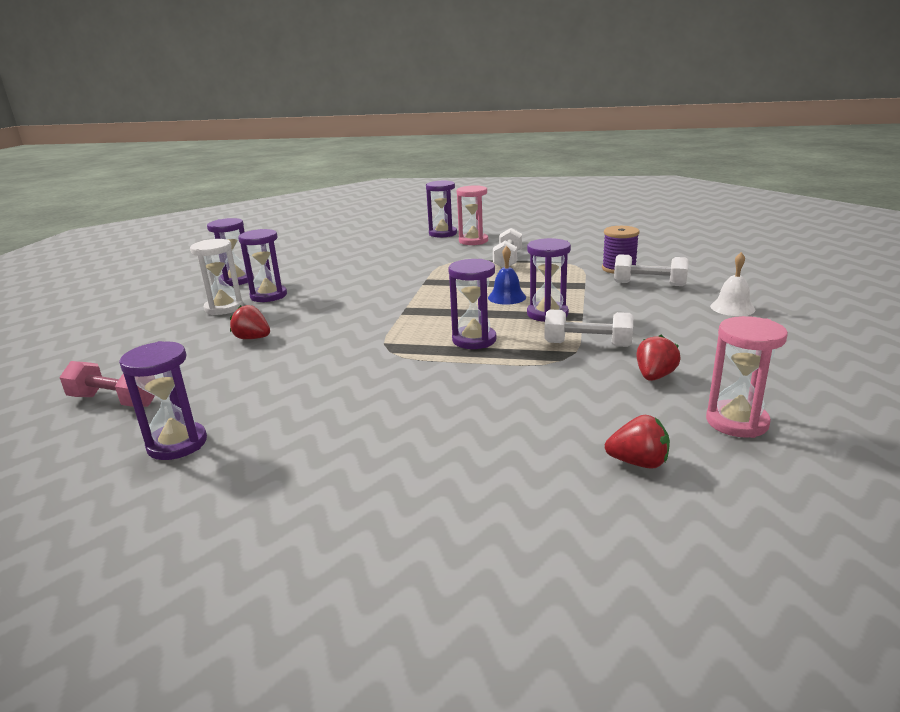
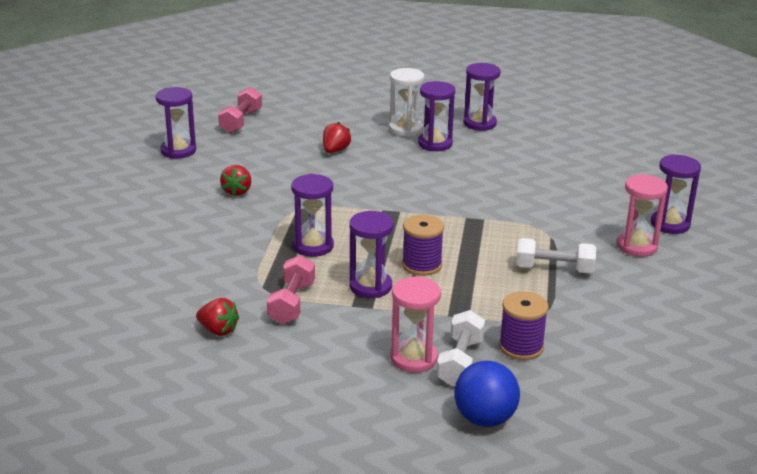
camera: 85 degrees right, 5 degrees up
blue bell [488,246,526,305] -> purple spool [402,215,444,276]
white dumbbell [544,309,633,347] -> pink dumbbell [267,255,315,324]
red strawberry [605,415,670,469] -> red strawberry moved to [220,165,251,196]
pink hourglass [706,316,788,438] -> pink hourglass moved to [390,277,441,373]
white bell [710,252,755,316] -> none
none -> blue ball [454,361,520,427]

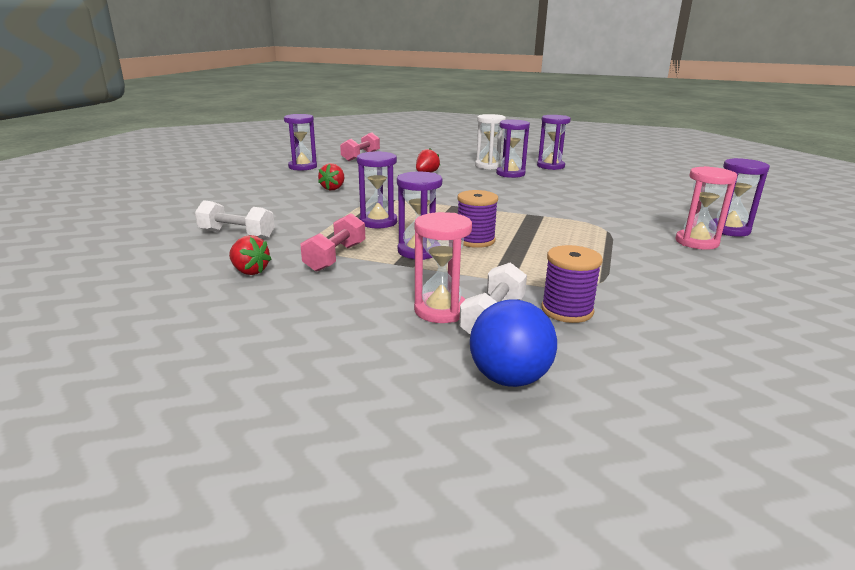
camera: 10 degrees right, 5 degrees down
white dumbbell [516,238,596,273] -> white dumbbell moved to [195,200,275,239]

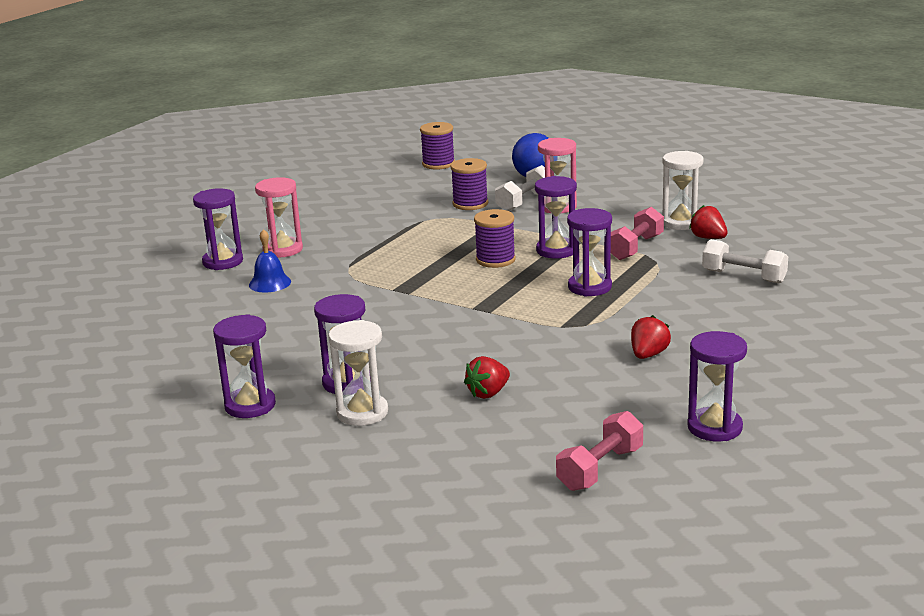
camera: 165 degrees left, 0 degrees up
none -> blue bell [249,229,291,293]
none -> purple spool [420,122,455,170]
none -> white hourglass [663,151,703,230]

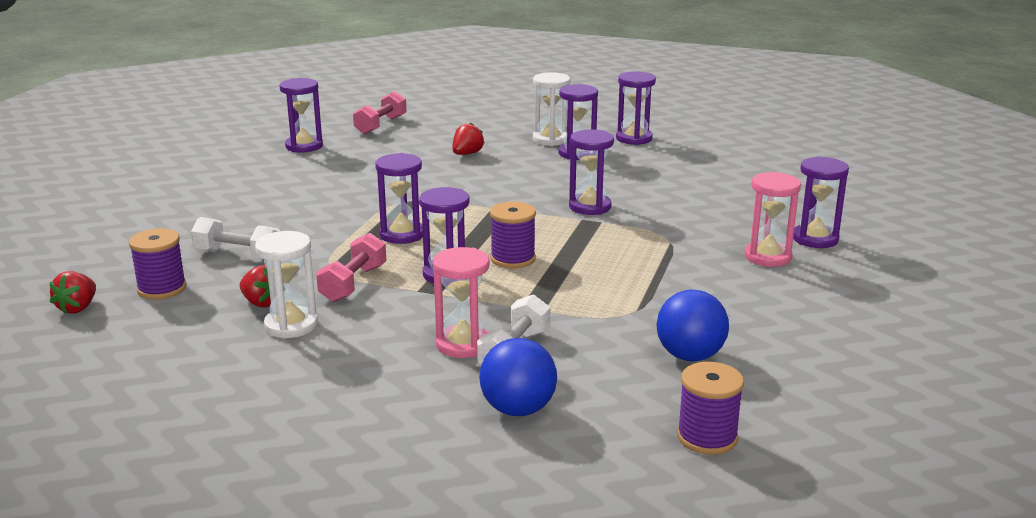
camera: 165 degrees right, 0 degrees up
blue bell [249,229,291,293] -> none
purple spool [450,158,488,210] -> purple spool moved to [129,228,187,300]
red strawberry [631,315,671,359] -> red strawberry moved to [49,271,96,314]
none -> purple hourglass [569,129,614,215]
none -> blue ball [656,290,729,361]

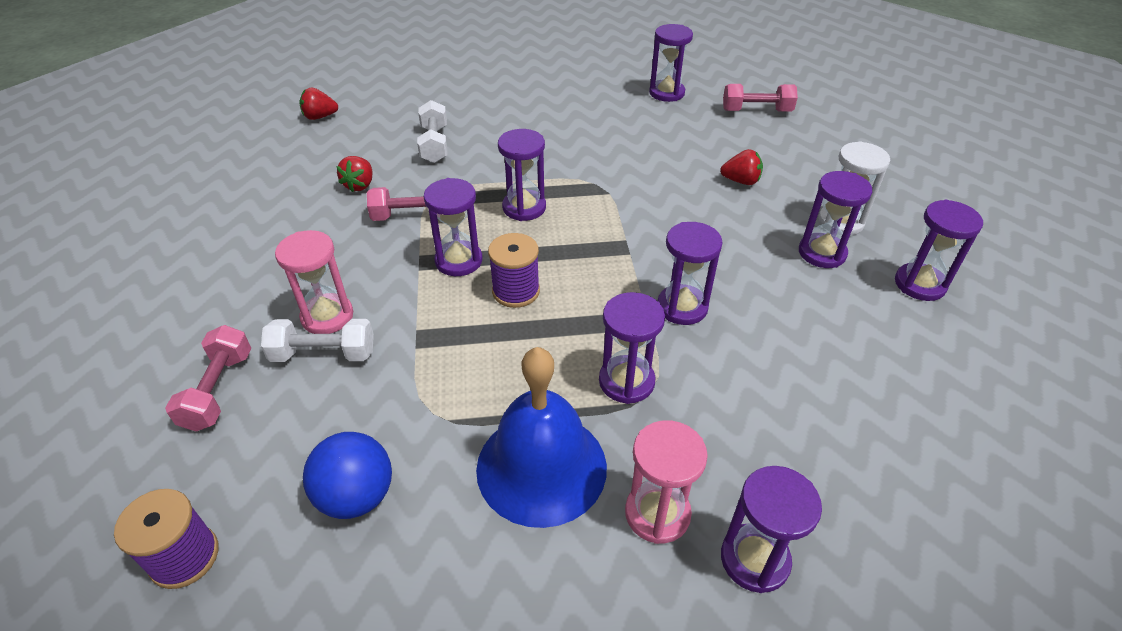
camera: 65 degrees right, 20 degrees up
purple spool [129,228,187,300] -> none
white hourglass [255,231,318,339] -> none
blue ball [479,338,557,416] -> pink dumbbell [165,325,251,431]
none -> blue bell [476,347,607,528]
none -> purple hourglass [599,292,665,404]

